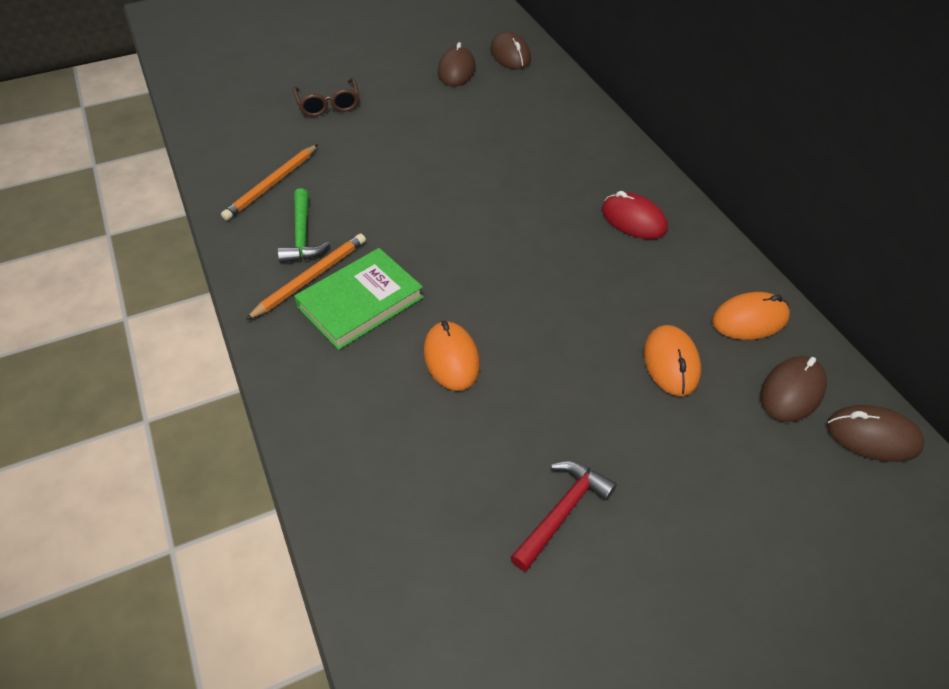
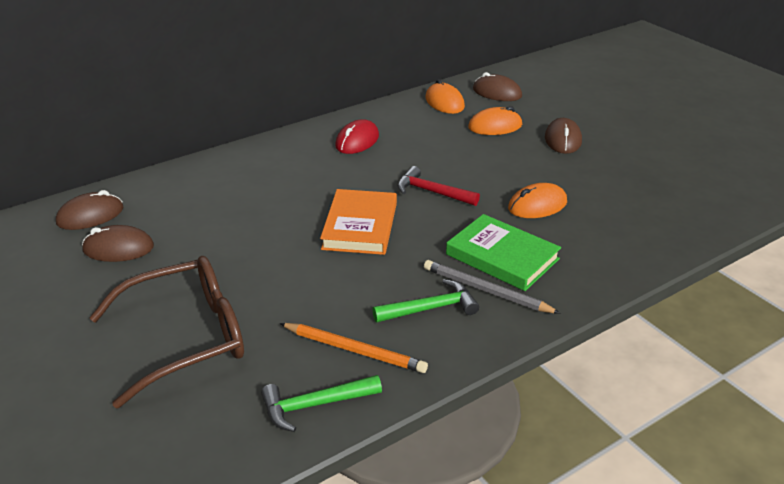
camera: 100 degrees left, 15 degrees down
orange pencil [246,234,366,320] -> grey pencil [424,260,561,314]
brown glasses [293,78,359,117] -> brown glasses [89,256,244,408], size x1.83
red hammer [510,461,617,572] -> red hammer moved to [398,166,480,206]
brown mouse [827,405,925,462] -> brown mouse moved to [545,118,582,154]
none -> green hammer [261,375,382,432]
none -> orange book [320,189,397,255]

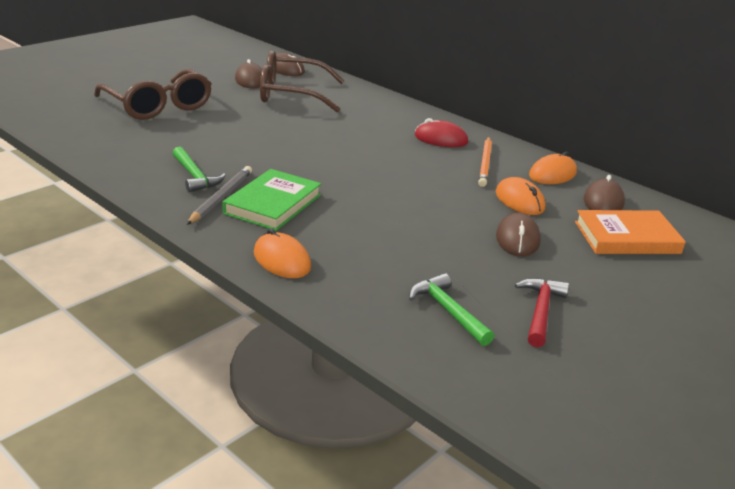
camera: 75 degrees right, 5 degrees down
green hammer [261,375,382,432] -> green hammer moved to [409,273,494,346]
orange pencil [280,323,428,373] -> orange pencil moved to [478,137,492,187]
orange book [320,189,397,255] -> orange book moved to [575,210,686,254]
red hammer [398,166,480,206] -> red hammer moved to [515,278,569,347]
orange mouse [508,183,567,218] -> orange mouse moved to [254,228,311,278]
brown mouse [545,118,582,154] -> brown mouse turned 75 degrees counterclockwise [496,212,541,256]
none -> brown glasses [260,50,344,112]

